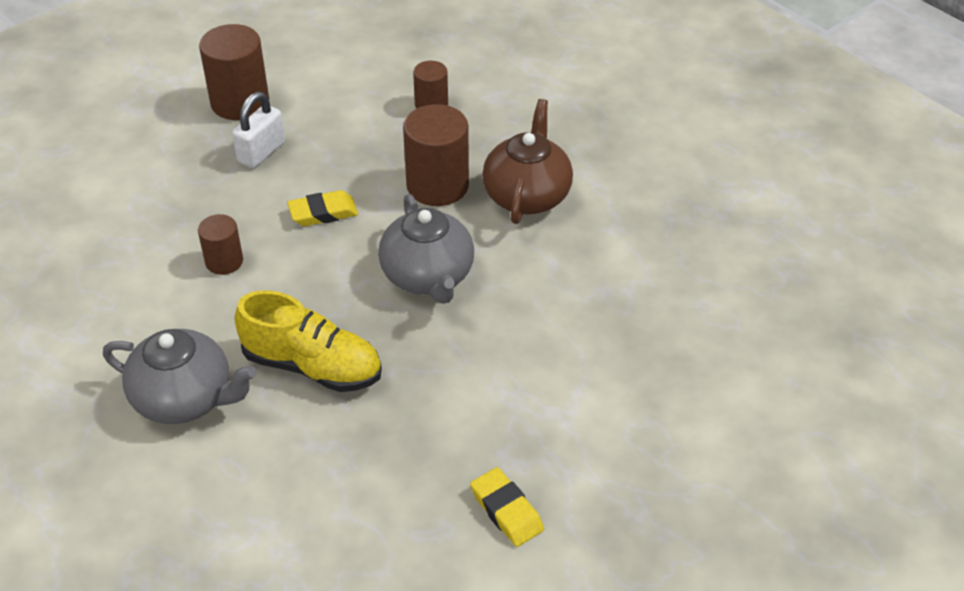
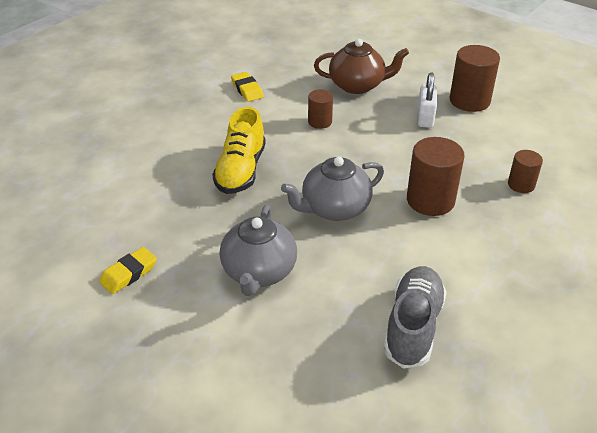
camera: 80 degrees right, 5 degrees down
grey teapot [103,329,256,424] -> grey teapot moved to [220,205,297,296]
white padlock [232,92,285,168] -> white padlock turned 75 degrees clockwise [417,73,437,128]
yellow eraser [287,190,358,226] -> yellow eraser moved to [231,72,264,102]
brown teapot [482,99,573,224] -> brown teapot moved to [314,39,409,94]
none -> grey shoe [384,266,447,369]

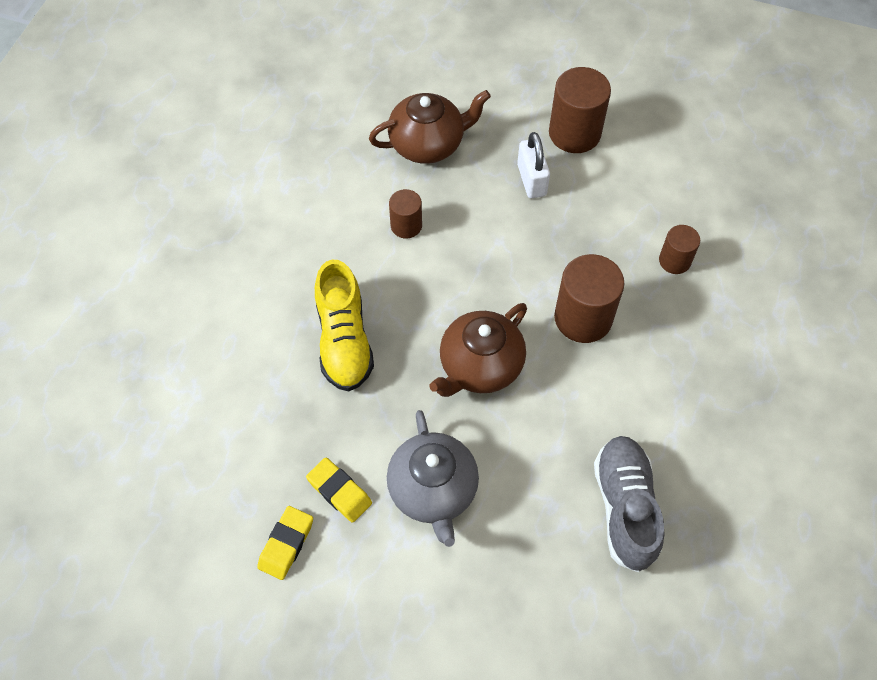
camera: 20 degrees left, 20 degrees up
yellow eraser [231,72,264,102] -> yellow eraser moved to [306,458,372,523]
grey teapot [281,156,384,221] -> brown teapot [429,303,527,397]

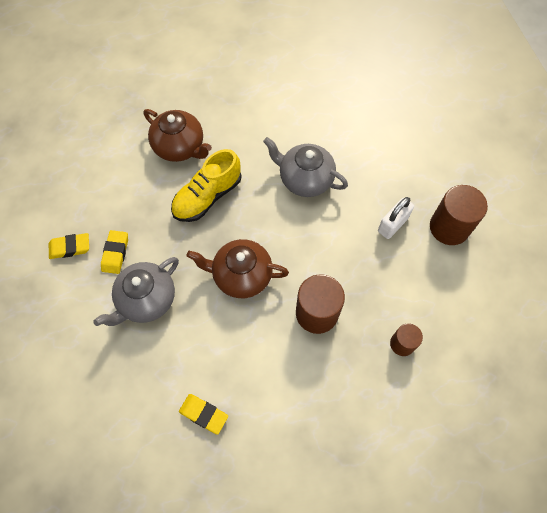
camera: 55 degrees right, 5 degrees up
brown teapot [369,90,491,164] -> brown teapot moved to [144,109,212,162]
brown cylinder [389,189,422,238] -> grey teapot [263,137,348,197]
grey shoe [594,436,664,572] -> yellow eraser [179,394,228,435]

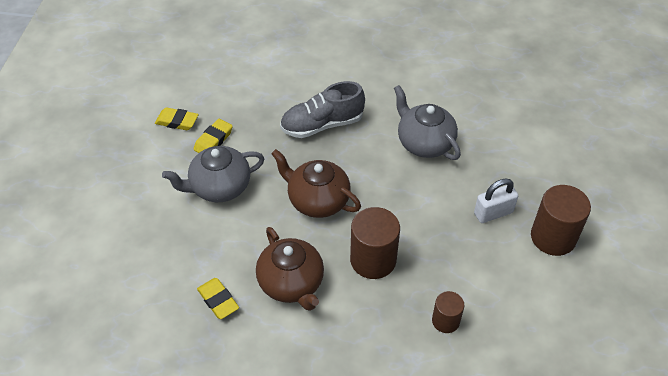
camera: 25 degrees right, 15 degrees down
brown teapot [144,109,212,162] -> brown teapot moved to [256,227,324,311]
yellow shoe [171,149,242,222] -> grey shoe [280,81,365,138]

